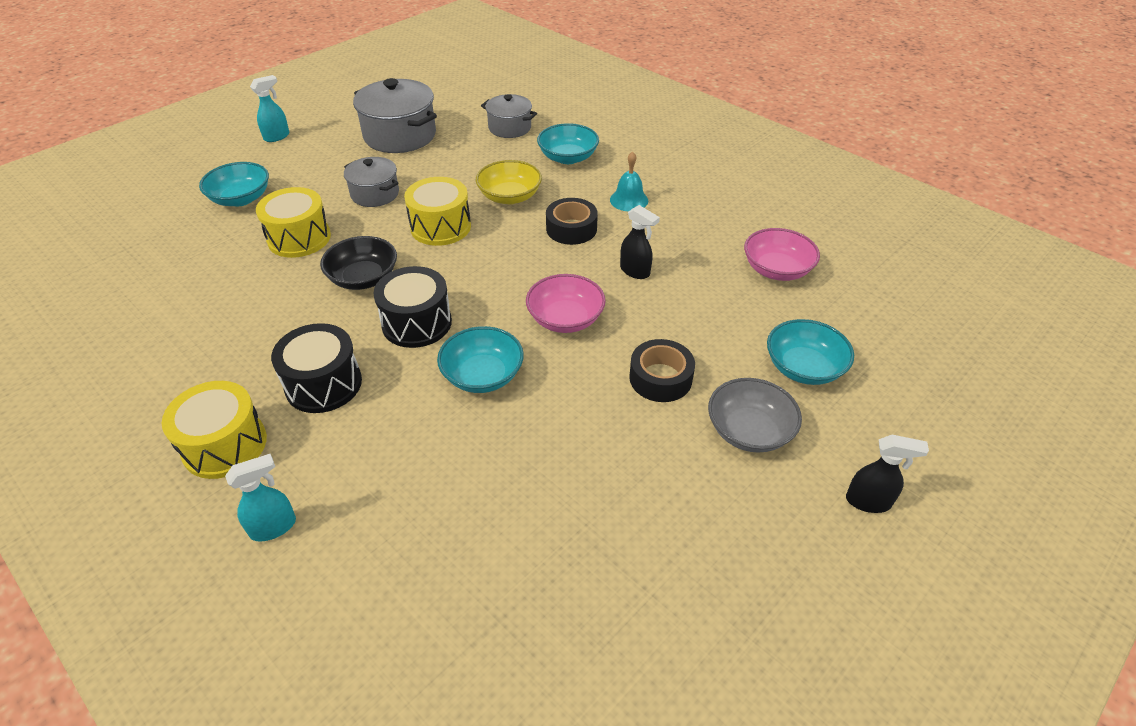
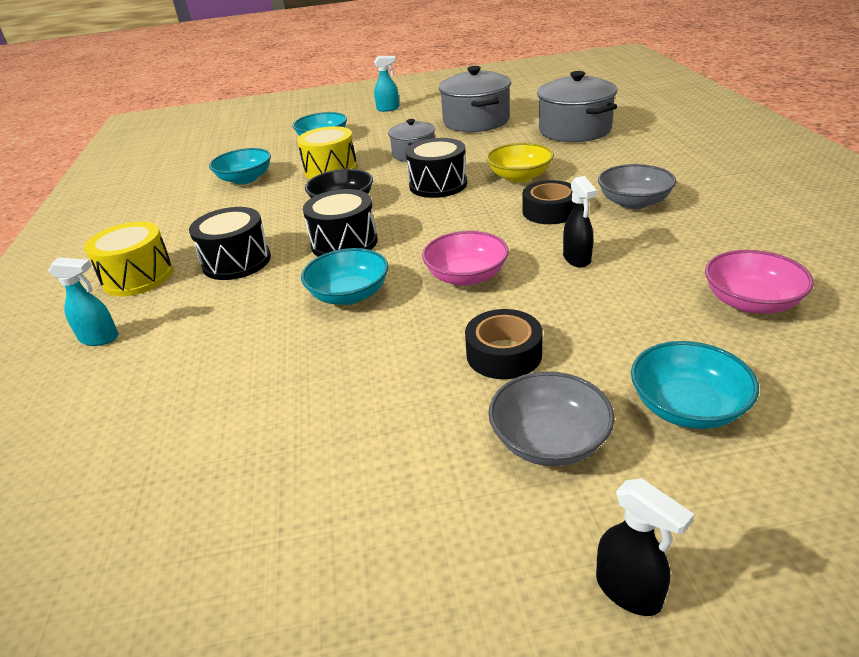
camera: 40 degrees right, 10 degrees down
yellow drum [404,177,471,246] -> black drum [405,138,467,198]
grey pot [481,94,537,138] -> grey pot [537,71,617,142], size x1.66
turquoise bowl [537,123,599,164] -> turquoise bowl moved to [209,148,271,185]
turquoise bell [610,151,648,211] -> grey bowl [598,164,676,209]

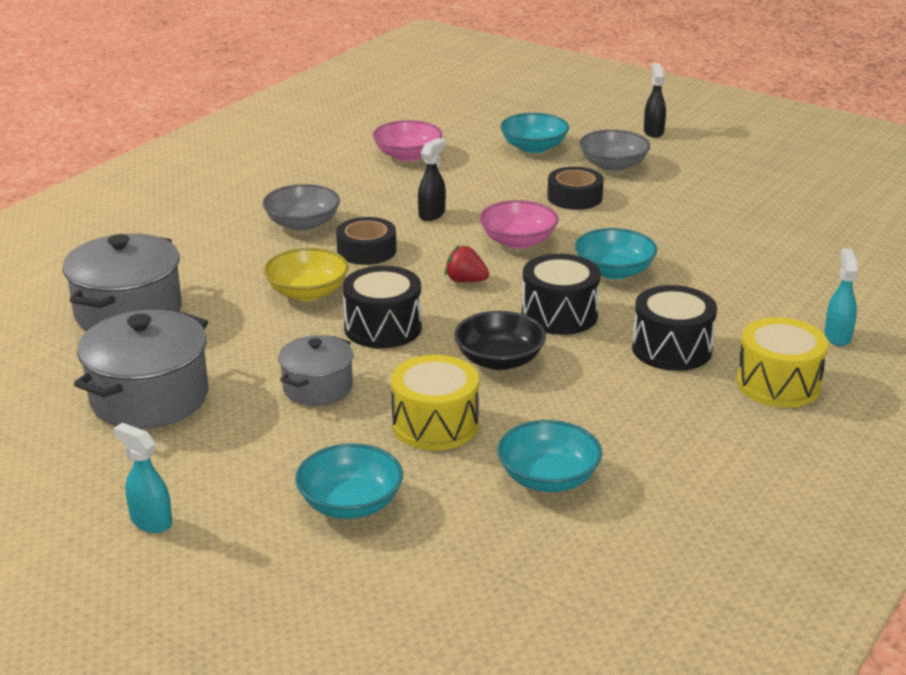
camera: 140 degrees left, 5 degrees down
turquoise spray bottle [48,257,118,346] -> turquoise spray bottle turned 45 degrees clockwise [824,249,858,346]
none -> red strawberry [445,245,489,282]

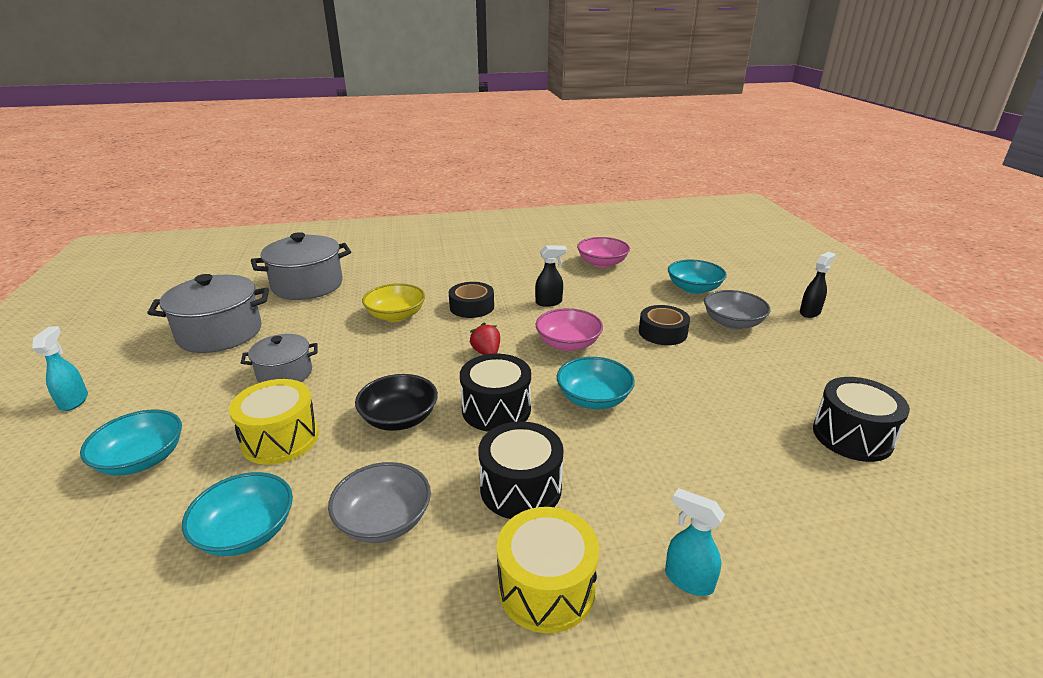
camera: 45 degrees right, 0 degrees up
grey bowl [262,184,340,231] -> grey bowl moved to [328,462,431,543]
black drum [342,266,422,348] -> black drum moved to [813,377,910,462]
turquoise spray bottle [824,249,858,346] -> turquoise spray bottle turned 105 degrees counterclockwise [665,488,725,596]

